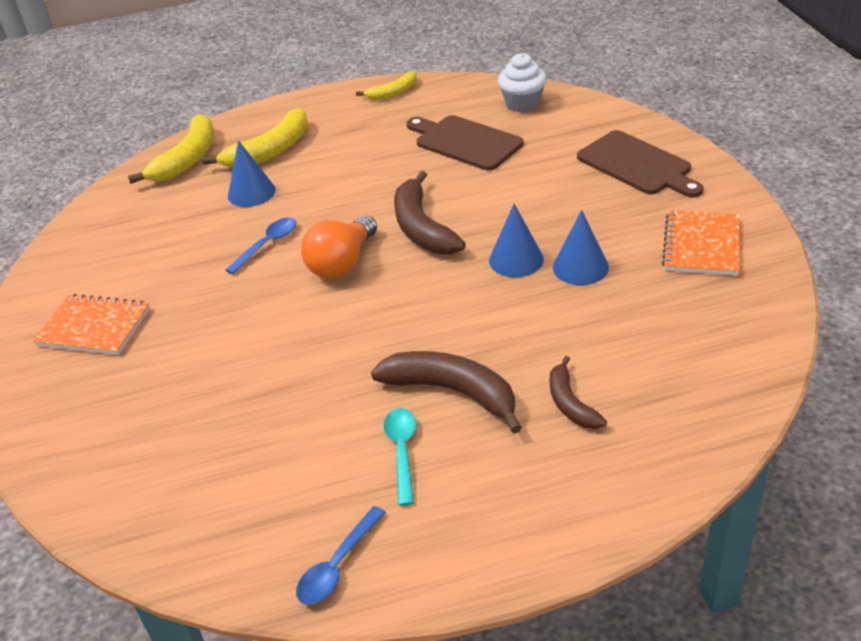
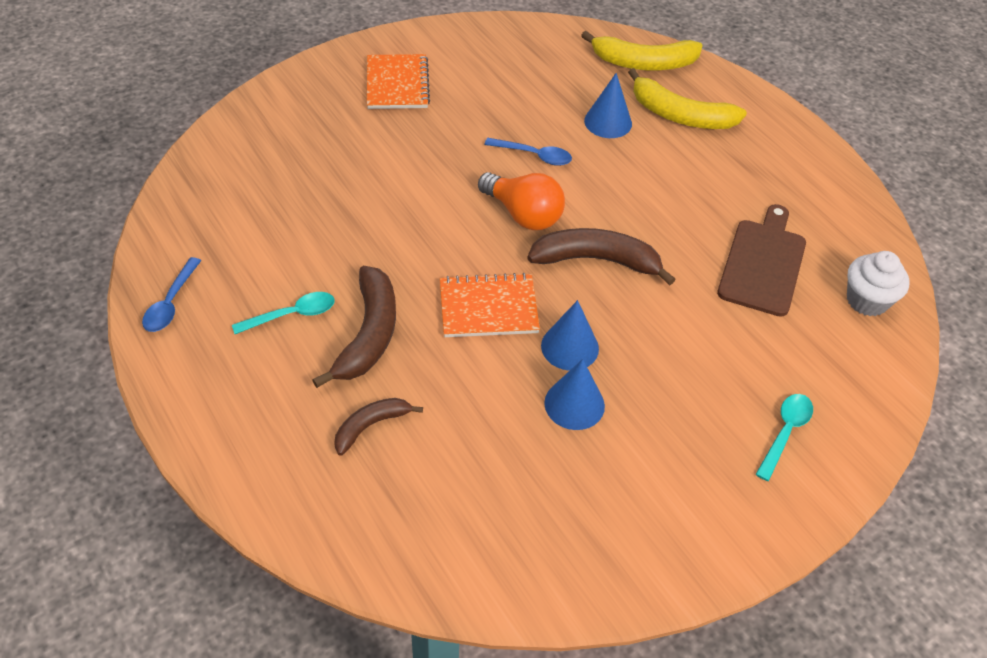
camera: 65 degrees right, 10 degrees up
blue spoon [296,506,386,605] -> blue spoon turned 90 degrees counterclockwise [142,257,201,332]
orange light bulb [301,216,377,279] -> orange light bulb turned 150 degrees counterclockwise [478,172,565,230]
yellow banana [356,71,417,100] -> none
brown banana [394,171,466,254] -> brown banana turned 45 degrees clockwise [527,228,676,285]
brown cutting board [577,130,703,197] -> turquoise spoon [755,394,813,481]
orange notebook [662,210,739,276] -> orange notebook moved to [440,273,540,337]

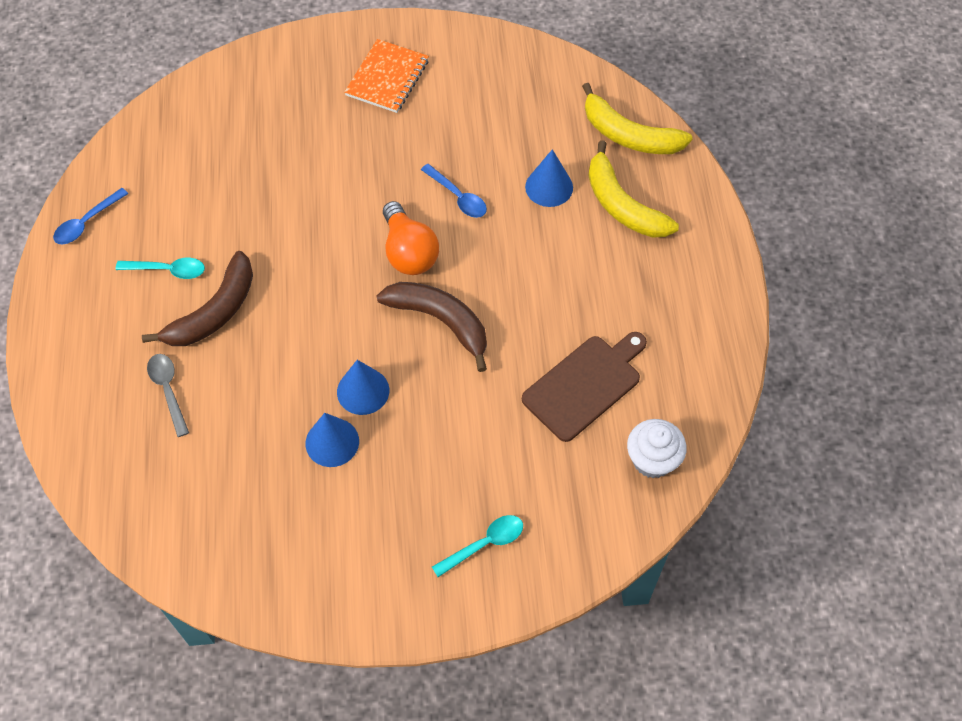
camera: 30 degrees right, 10 degrees up
brown banana [334,398,423,455] -> grey spoon [147,354,189,437]
orange notebook [440,273,540,337] -> none

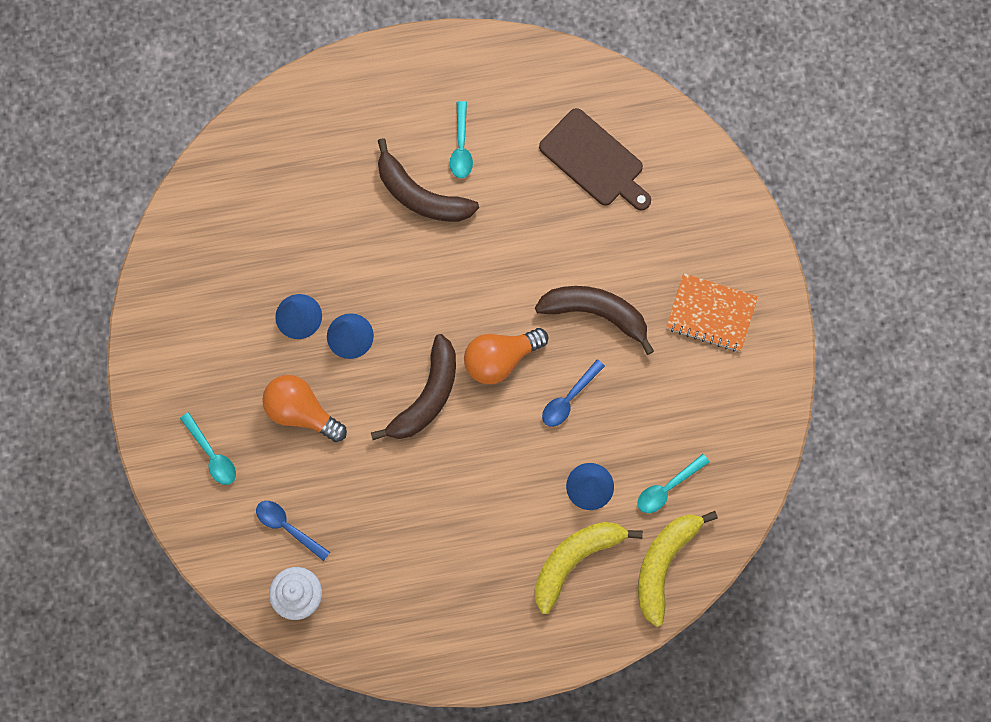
camera: 85 degrees right, 15 degrees up
blue spoon [53,188,128,244] -> blue spoon moved to [256,501,330,561]
grey spoon [147,354,189,437] -> none
brown cutting board [522,332,647,442] -> brown cutting board moved to [539,108,651,211]
none -> orange light bulb [262,375,347,442]
none -> brown banana [535,286,654,355]
none -> turquoise spoon [637,454,709,513]

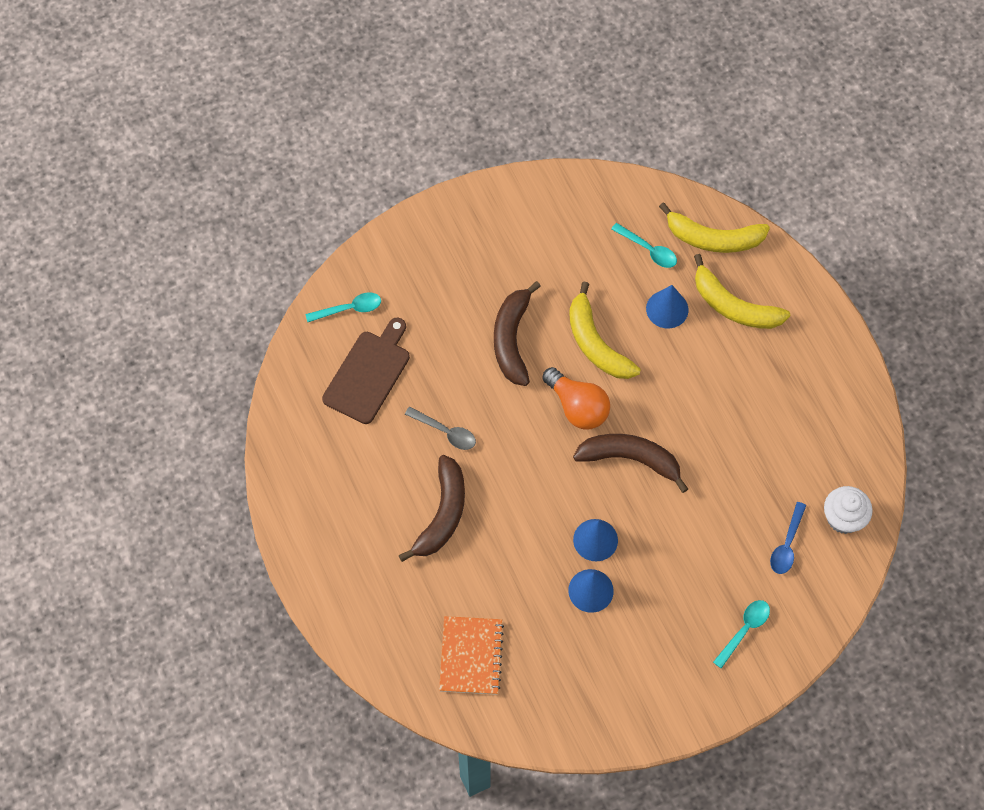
camera: 105 degrees left, 10 degrees down
orange light bulb [262,375,347,442] -> none
turquoise spoon [450,101,473,178] -> turquoise spoon moved to [306,292,381,322]
blue spoon [542,359,605,427] -> yellow banana [569,282,641,379]
orange notebook [666,273,758,352] -> orange notebook moved to [439,616,504,695]
none -> grey spoon [405,407,476,450]

